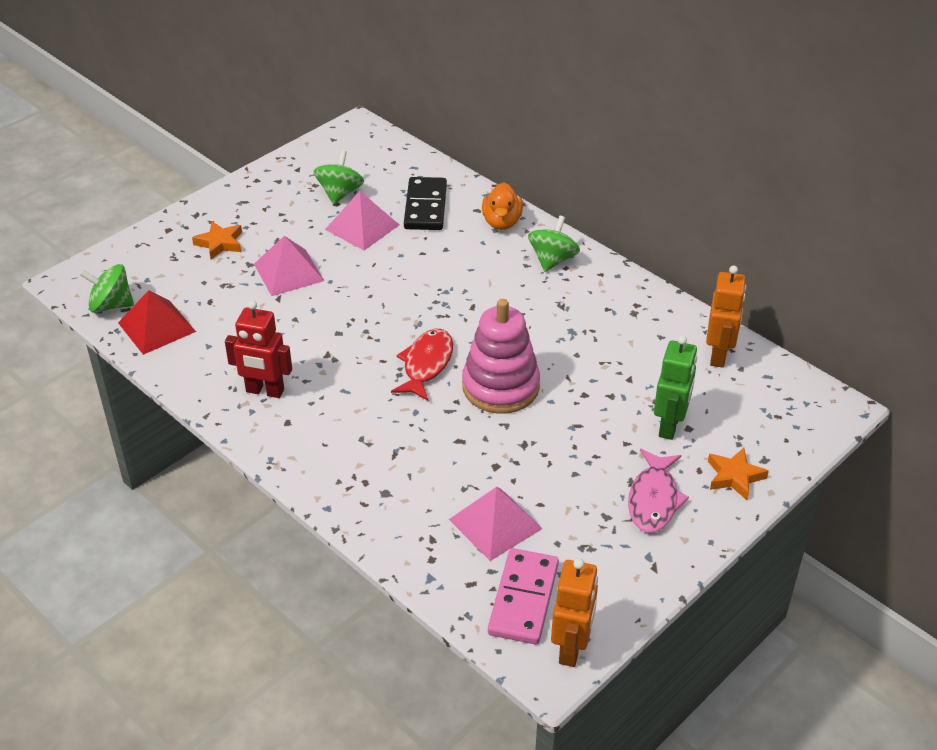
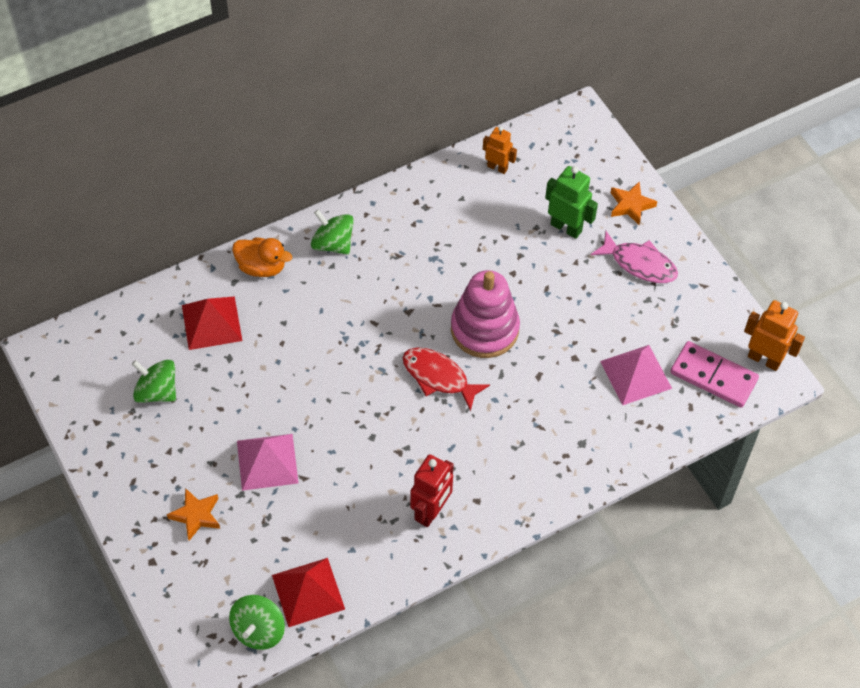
camera: 75 degrees left, 15 degrees up
pink pyramid [325,191,399,250] -> none
black domino [404,177,447,230] -> red pyramid [182,296,242,350]
orange robot [706,265,746,368] -> orange robot [483,126,517,174], size x0.66

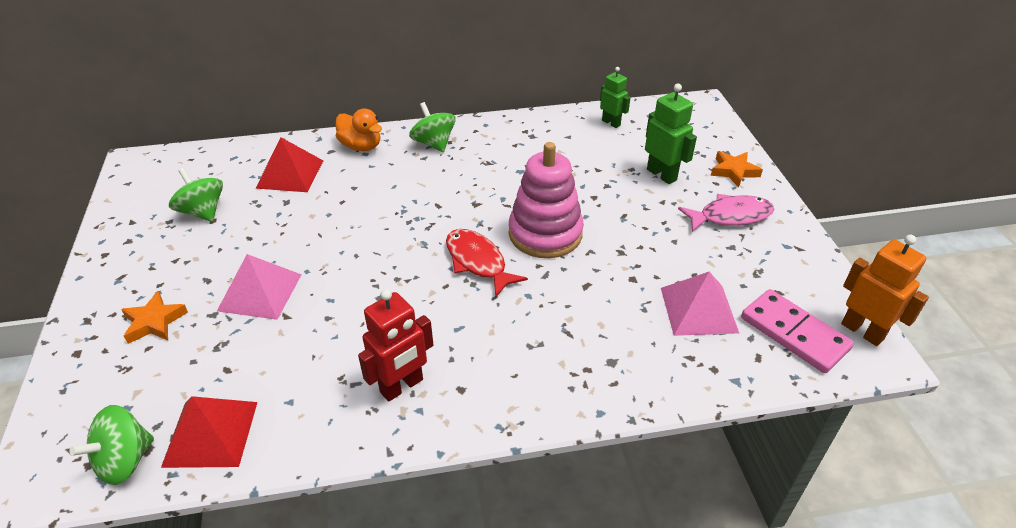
camera: 20 degrees right, 15 degrees down
orange robot [483,126,517,174] -> green robot [600,67,630,128]
pink fish [591,231,678,283] -> pink fish turned 60 degrees counterclockwise [678,194,774,232]

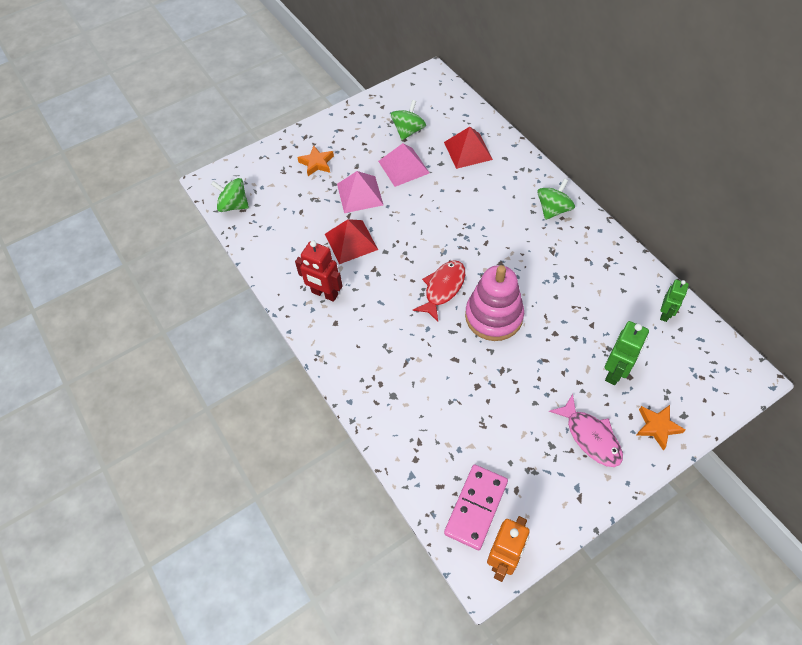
camera: 70 degrees right, 15 degrees up
red pyramid [161,396,258,468] -> red pyramid moved to [325,219,378,264]
orange duck [336,109,382,151] -> none
pink pyramid [661,272,739,336] -> pink pyramid moved to [378,143,429,187]

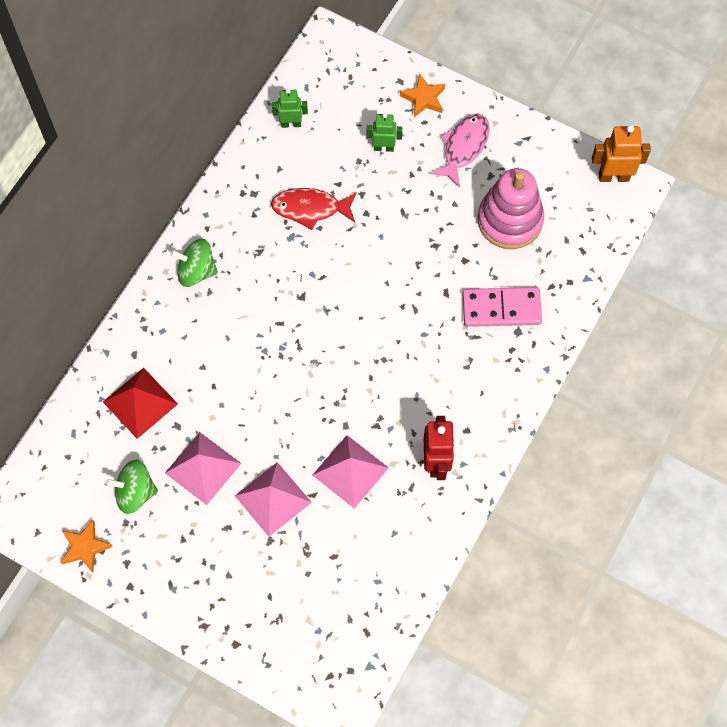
camera: 120 degrees left, 10 degrees up
green spinning top [211,178,249,212] -> none
orange star [297,145,334,176] -> orange star moved to [61,520,113,573]
red pyramid [325,219,378,264] -> pink pyramid [313,435,389,509]
red fish [413,260,465,322] -> red fish moved to [271,188,357,230]
pink domino [444,465,508,550] -> pink domino moved to [462,287,542,327]
pink stacking toy [465,265,524,341] -> pink stacking toy moved to [478,168,544,249]
green robot [604,321,649,385] -> green robot [367,113,402,152], size x0.66

